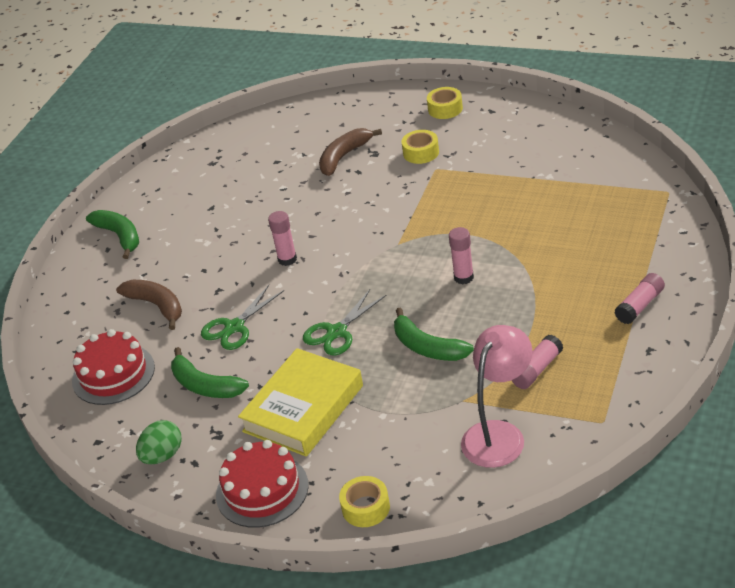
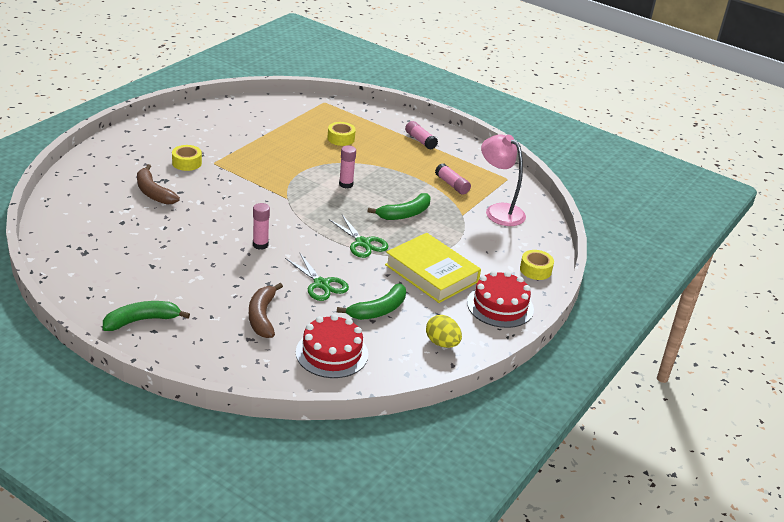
camera: 85 degrees left, 5 degrees down
brown banana [116,280,182,330] -> brown banana turned 60 degrees counterclockwise [249,283,283,338]
green egg [136,420,182,464] -> yellow egg [426,315,462,348]
yellow tape [427,87,463,119] -> yellow tape moved to [328,122,356,146]

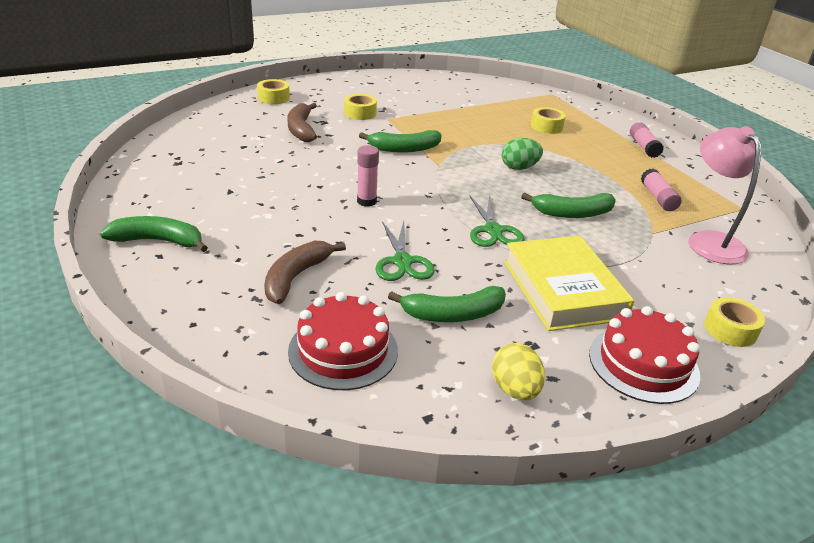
camera: 30 degrees right, 0 degrees up
pink glue stick [339,145,356,188] -> green egg [502,138,543,170]
none -> yellow tape [257,79,290,104]
none -> green banana [359,130,441,153]

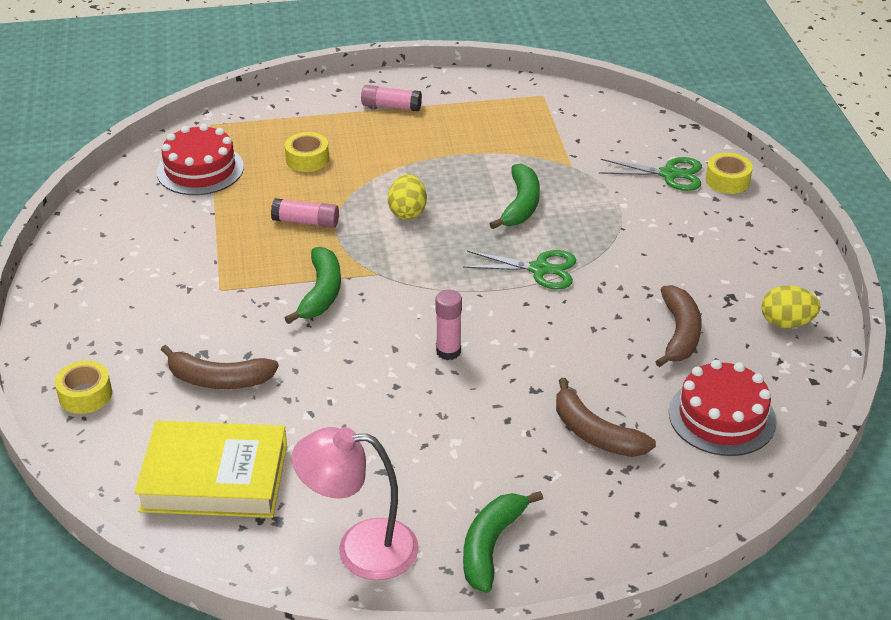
camera: 70 degrees left, 5 degrees up
yellow tape [344,94,377,120] -> none
green scissors [375,221,435,281] -> green scissors moved to [599,157,702,191]
green banana [388,286,506,322] -> brown banana [655,285,701,367]
green egg [502,138,543,170] -> yellow egg [388,174,427,220]
yellow book [504,236,634,331] -> yellow book moved to [134,421,287,518]
red cake [589,306,700,404] -> red cake moved to [157,124,244,195]
pink glue stick [641,169,682,211] -> pink glue stick moved to [271,198,339,228]
pink lamp [688,126,761,264] -> pink lamp moved to [292,427,419,580]

